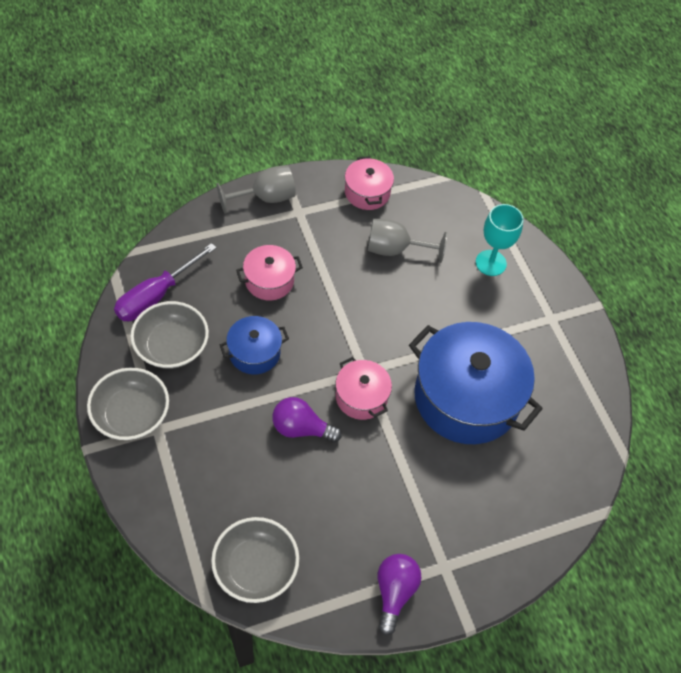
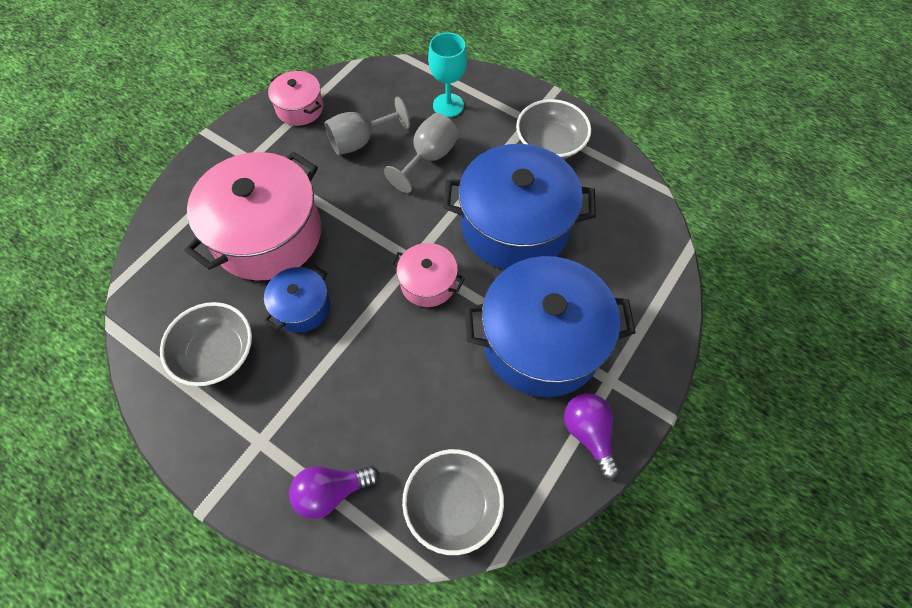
camera: 30 degrees left, 5 degrees up
grey bowl [87,368,169,440] -> grey bowl moved to [516,99,591,159]
purple screwdriver [114,243,216,321] -> none
grey goblet [217,165,296,214] -> grey goblet moved to [384,113,459,193]
pink pot [236,245,303,300] -> pink pot [185,151,321,280], size x2.04
purple light bulb [272,397,342,442] -> purple light bulb moved to [289,466,379,519]
none -> blue pot [465,256,636,397]

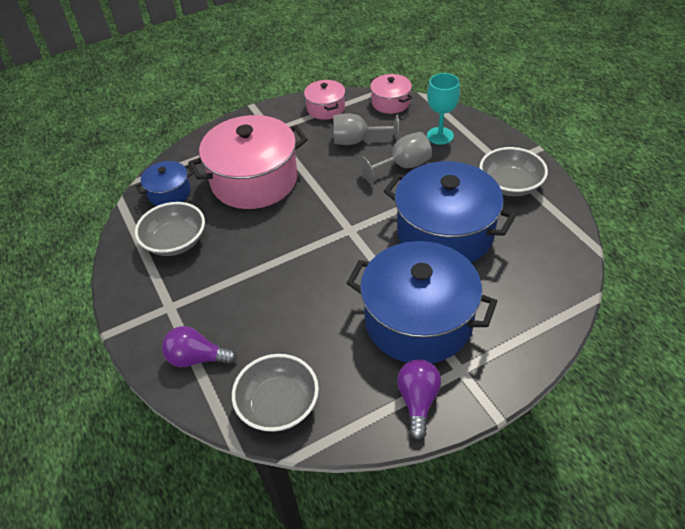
camera: 30 degrees right, 15 degrees down
blue pot [264,265,330,333] -> blue pot moved to [136,161,194,206]
pink pot [390,243,465,307] -> pink pot moved to [370,74,413,114]

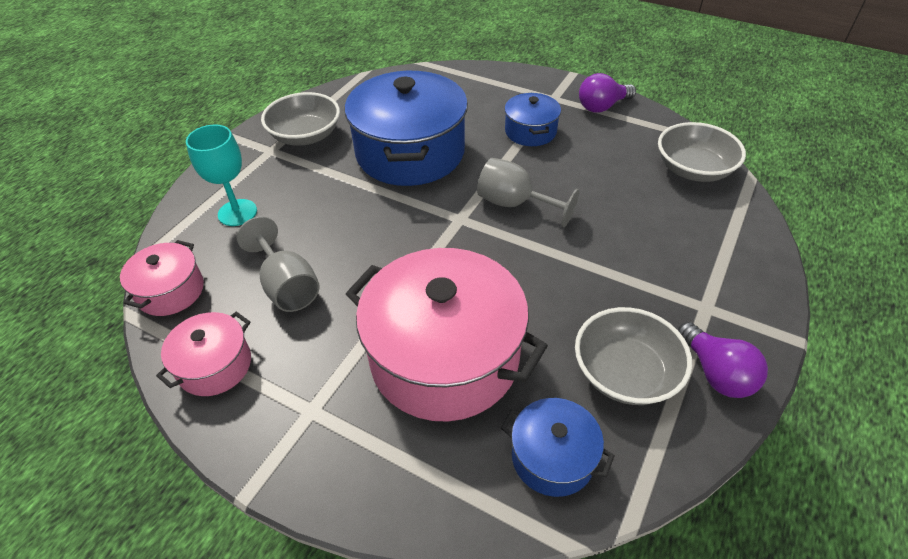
camera: 125 degrees left, 0 degrees up
purple light bulb [162,326,237,367] -> purple light bulb moved to [678,322,768,398]
blue pot [347,241,497,363] -> blue pot [504,93,561,146], size x0.49
grey goblet [359,132,432,184] -> grey goblet moved to [477,158,580,227]

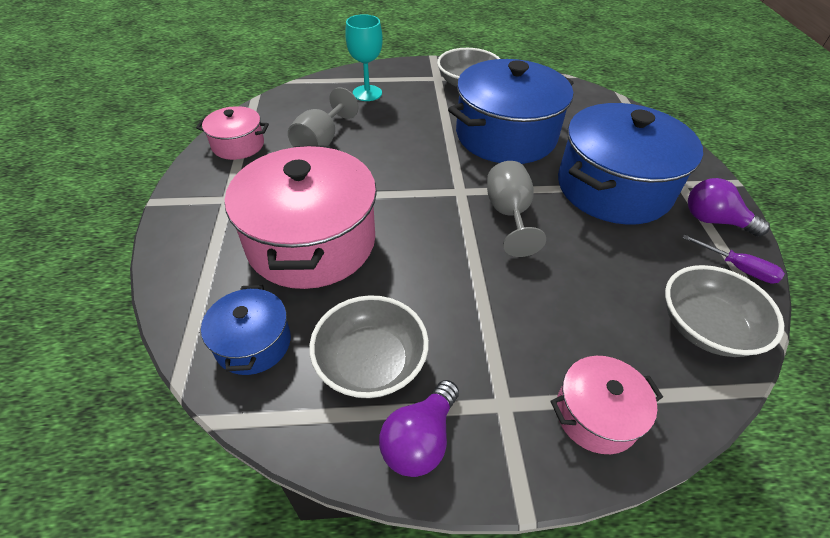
camera: 55 degrees right, 0 degrees up
pink pot [120,240,204,316] -> pink pot moved to [550,356,663,454]
blue pot [504,93,561,146] -> blue pot [558,103,703,225], size x2.04
none -> purple screwdriver [683,234,785,283]

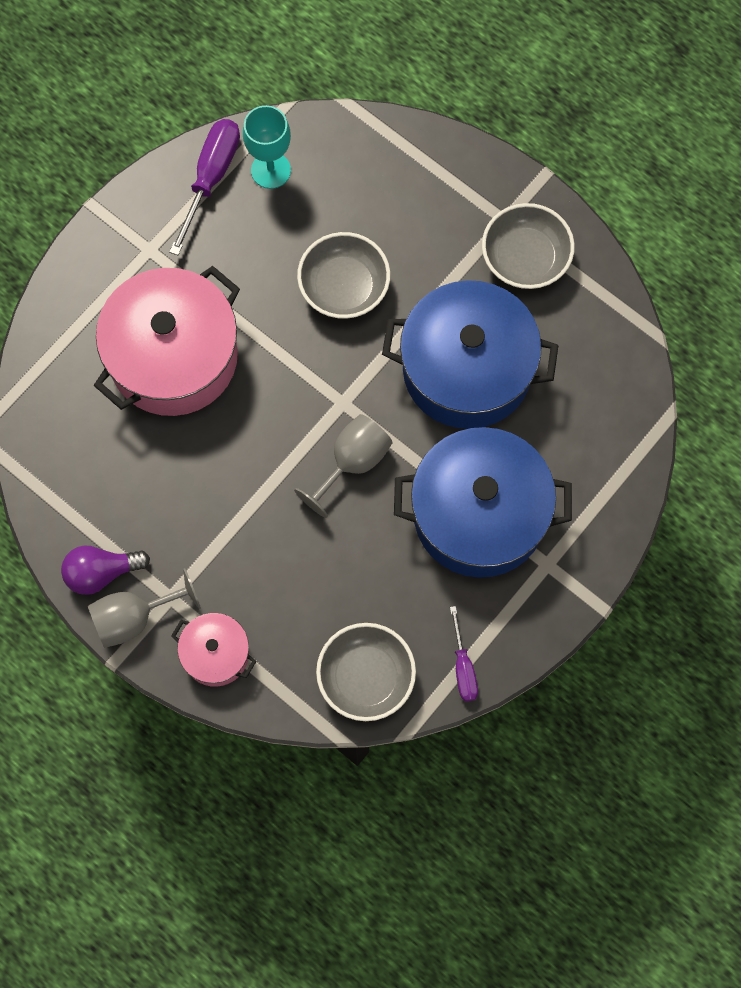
camera: 45 degrees right, 25 degrees up
pink pot [196,106,269,160] -> purple screwdriver [169,119,240,255]
blue pot [201,285,291,375] -> none
grey goblet [288,88,358,147] -> grey goblet moved to [88,568,201,648]
grey bowl [309,295,429,399] -> grey bowl moved to [297,232,390,319]
turquoise goblet [345,14,383,101] -> turquoise goblet moved to [243,105,291,189]
purple light bulb [688,178,770,237] -> none

